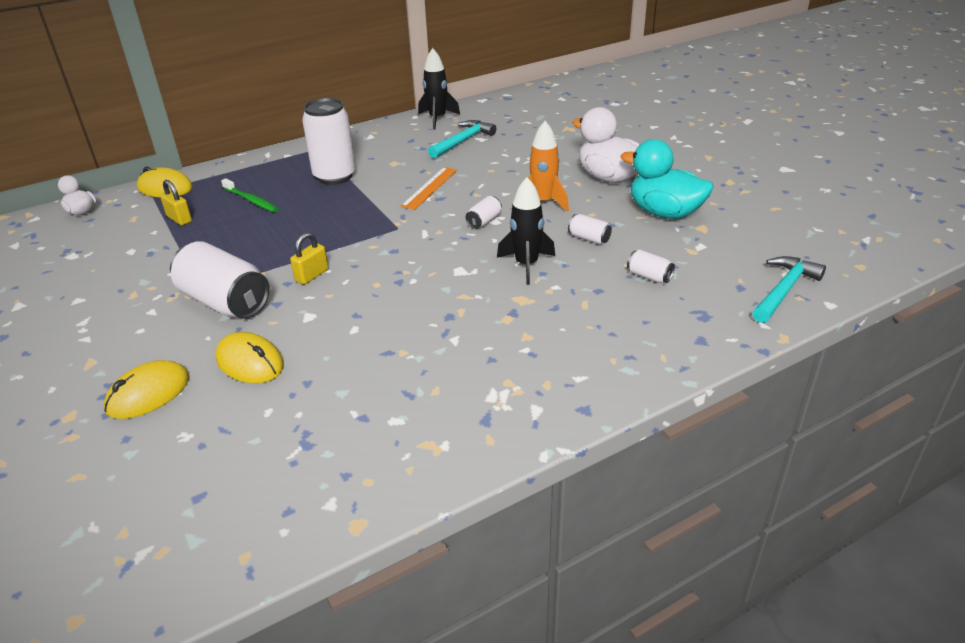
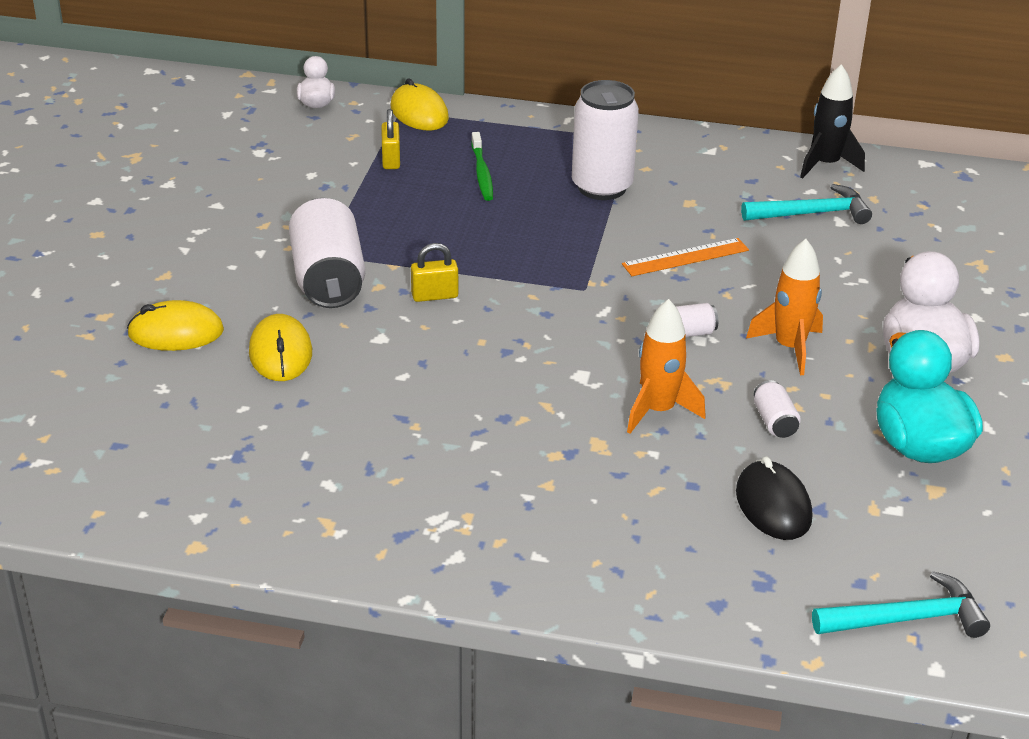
camera: 40 degrees right, 0 degrees up
black rocket [497,177,555,285] -> orange rocket [627,299,706,433]
white can [627,250,675,283] -> black mouse [736,457,812,540]

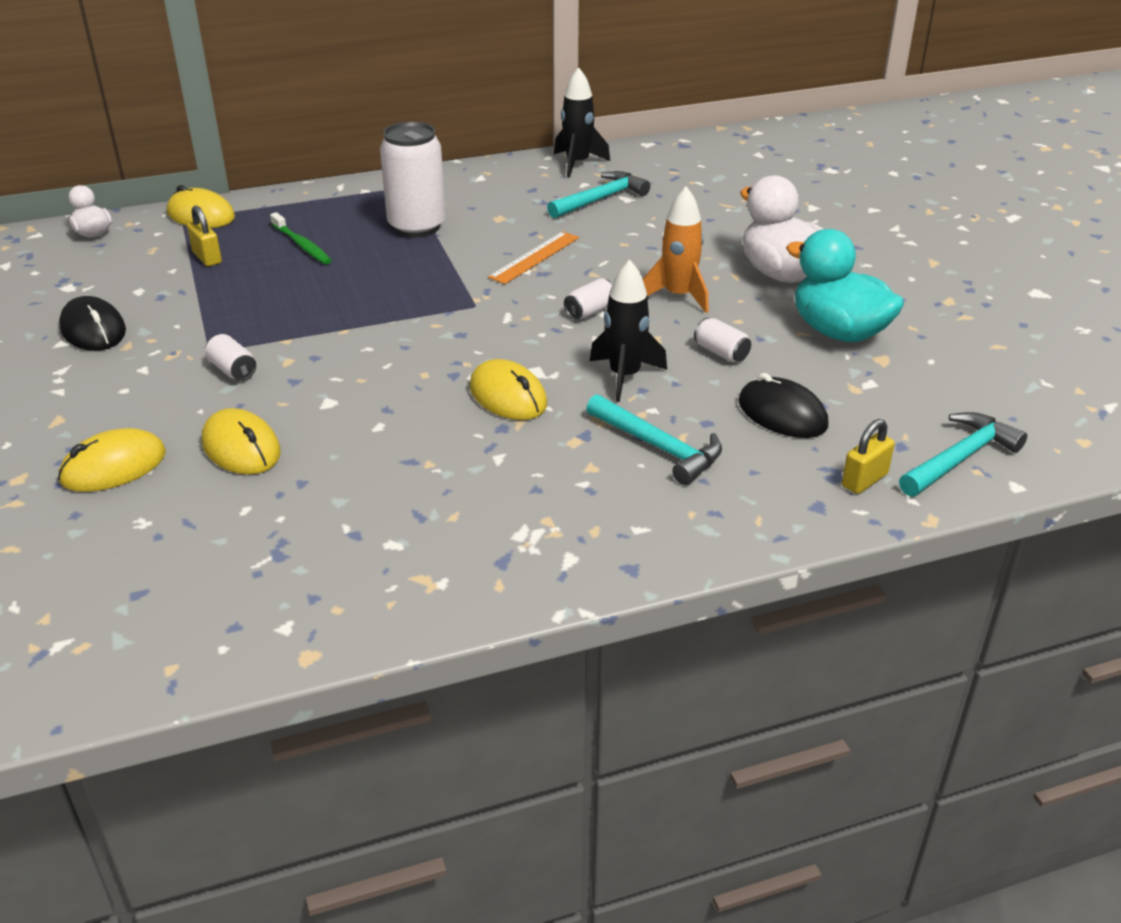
camera: 30 degrees left, 0 degrees up
white can [289,198,365,308] -> white can [205,334,256,381], size x0.45
yellow padlock [411,243,458,302] -> yellow padlock moved to [842,419,895,494]
orange rocket [627,299,706,433] -> black rocket [590,260,667,402]
none -> black mouse [59,296,126,351]
none -> yellow mouse [469,359,547,420]
none -> turquoise hammer [586,394,722,485]

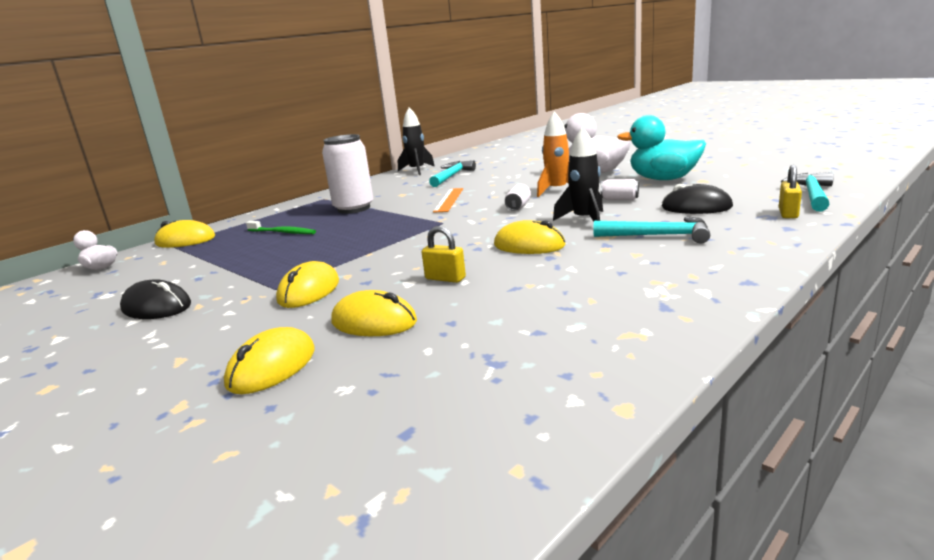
camera: 25 degrees left, 15 degrees down
yellow padlock [187,206,222,267] -> yellow padlock moved to [422,226,466,283]
white can [205,334,256,381] -> yellow mouse [276,261,339,308]

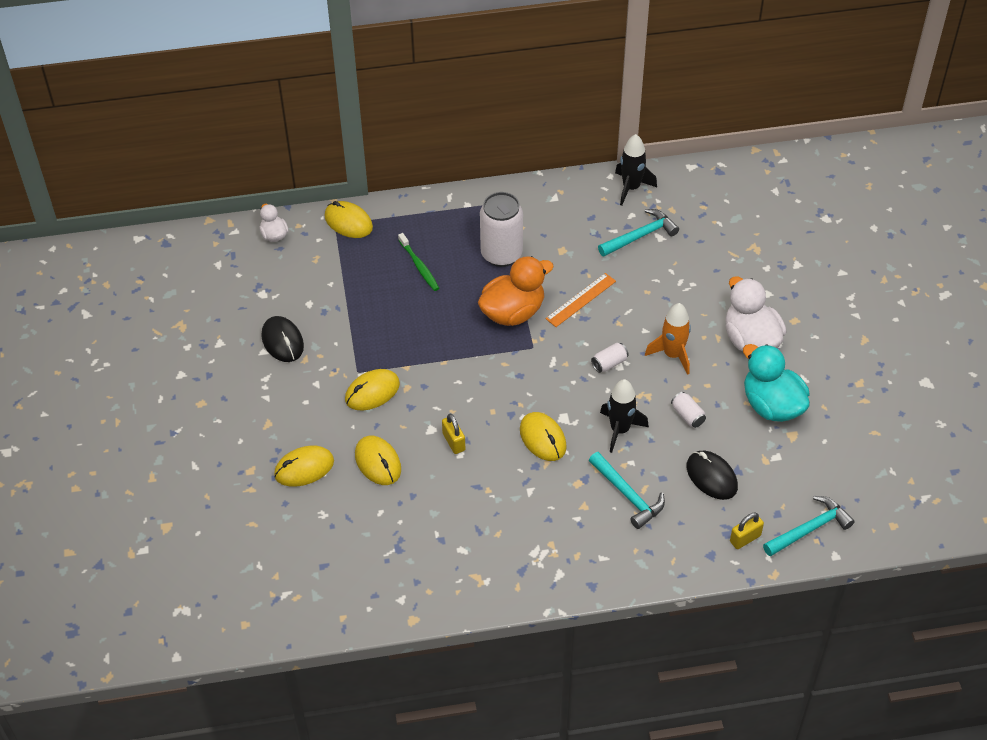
camera: 35 degrees right, 30 degrees up
none -> orange duck [478,256,554,326]

